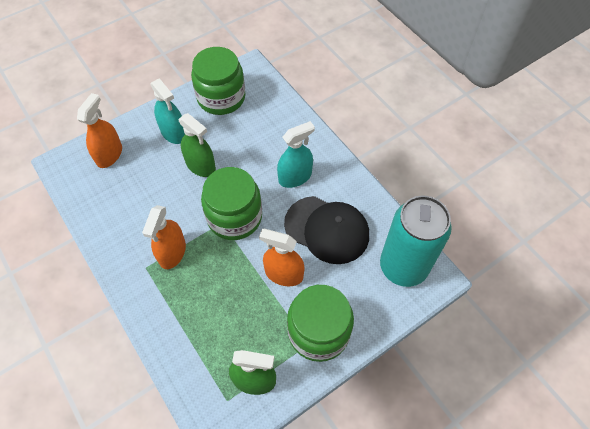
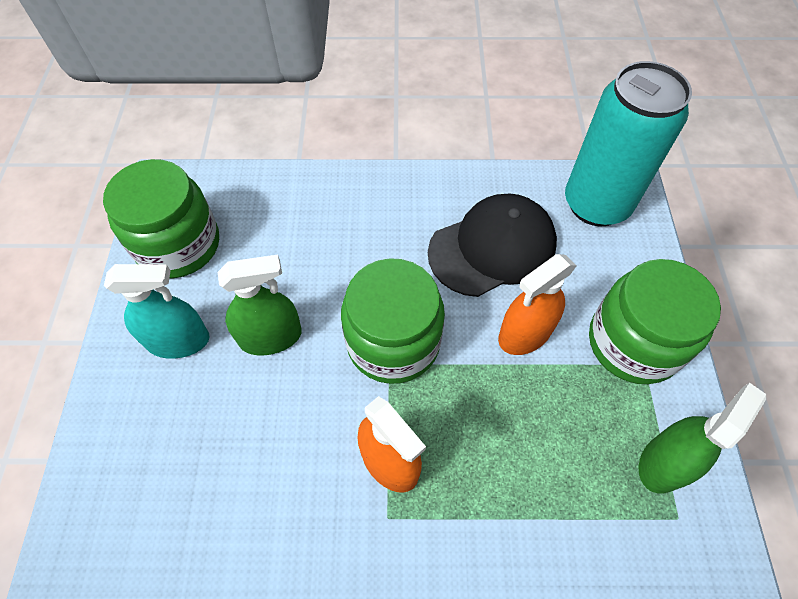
camera: 55 degrees left, 0 degrees up
orange spray bottle [77,93,122,168] -> none
turquoise spray bottle [277,121,315,188] -> none

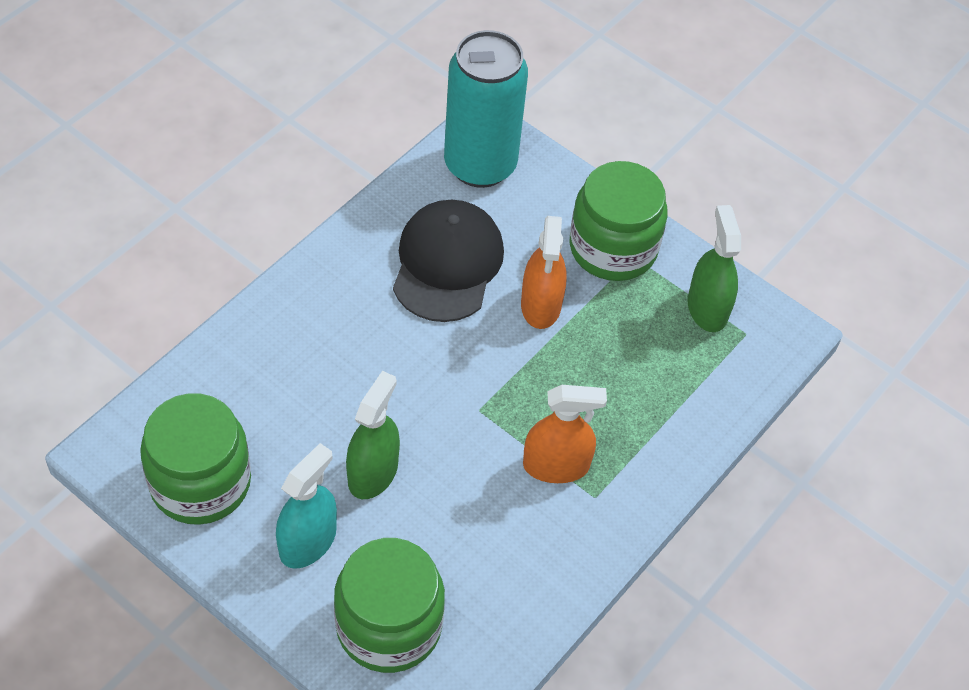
camera: 55 degrees left, 5 degrees down
green jar [341,258,445,384] -> green jar moved to [334,538,445,673]

